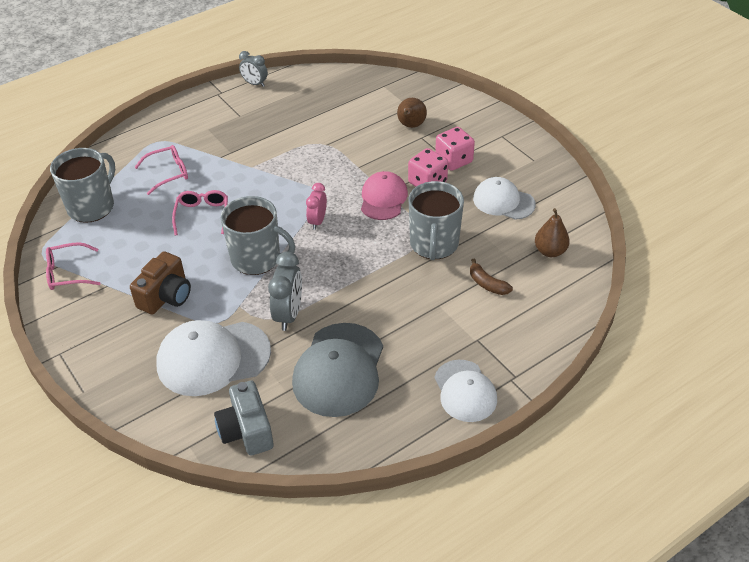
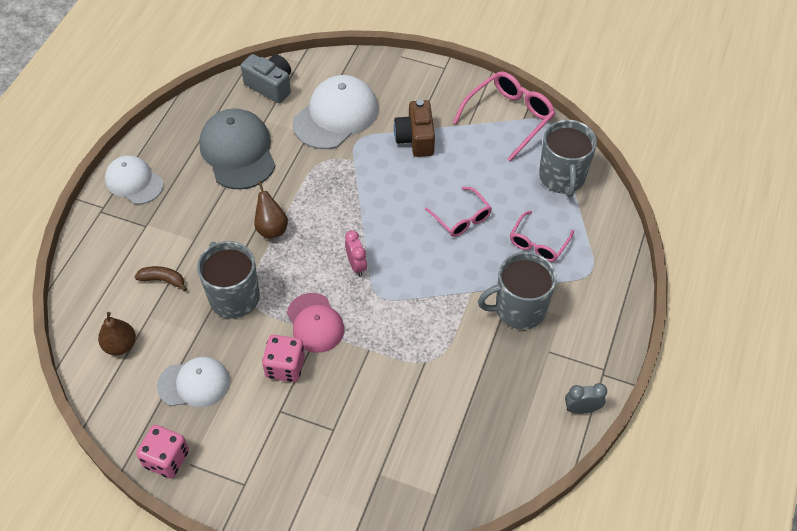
camera: 145 degrees right, 10 degrees up
pink glasses [46,242,100,290] -> pink glasses [453,71,555,162], size x1.60
grey mug [221,196,295,275] -> grey mug moved to [478,252,557,330]
grey clock [268,251,302,331] -> none
brown pear [397,98,427,128] -> brown pear moved to [254,181,288,239]
pink dice [435,127,475,171] -> pink dice moved to [136,425,189,478]

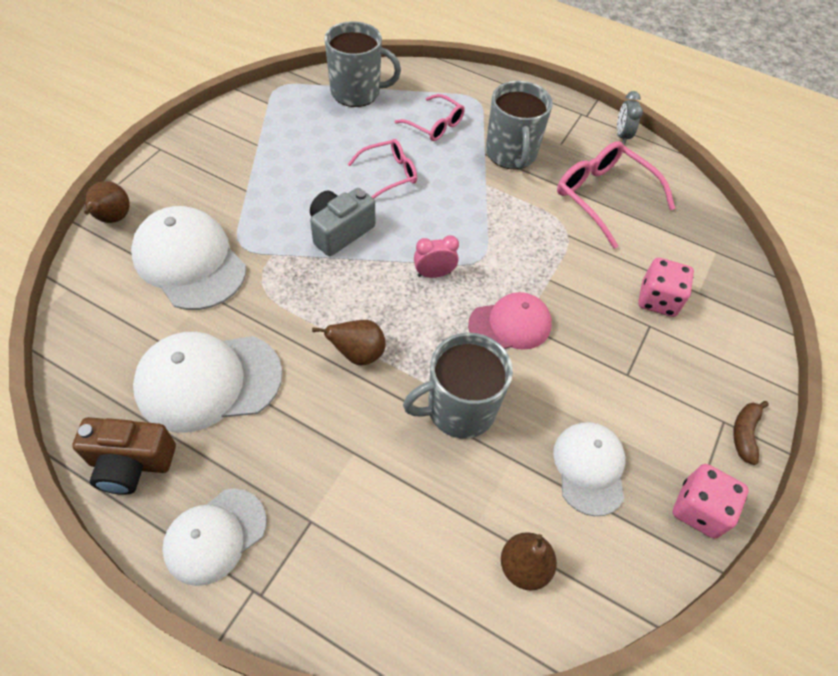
camera: 85 degrees left, 0 degrees up
brown banana [135,266,187,292] -> brown banana moved to [733,401,769,465]
grey cap [199,108,276,190] -> white cap [133,332,282,433]
grey camera [241,54,291,103] -> grey camera moved to [310,188,375,256]
pink dice [262,335,305,382] -> pink dice moved to [638,258,694,317]
brown camera [394,100,435,157] -> brown camera moved to [72,417,176,495]
pink glasses [453,71,555,162] -> pink glasses moved to [557,141,675,249]
none -> brown pear [84,181,130,223]

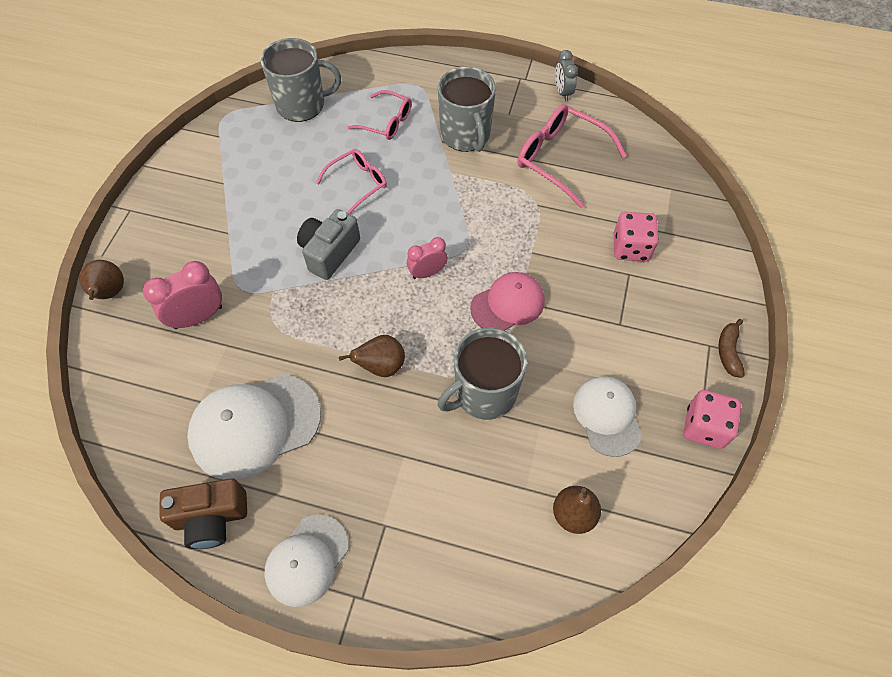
camera: 10 degrees left, 5 degrees up
white cap [131,206,246,310] -> pink clock [143,261,222,329]

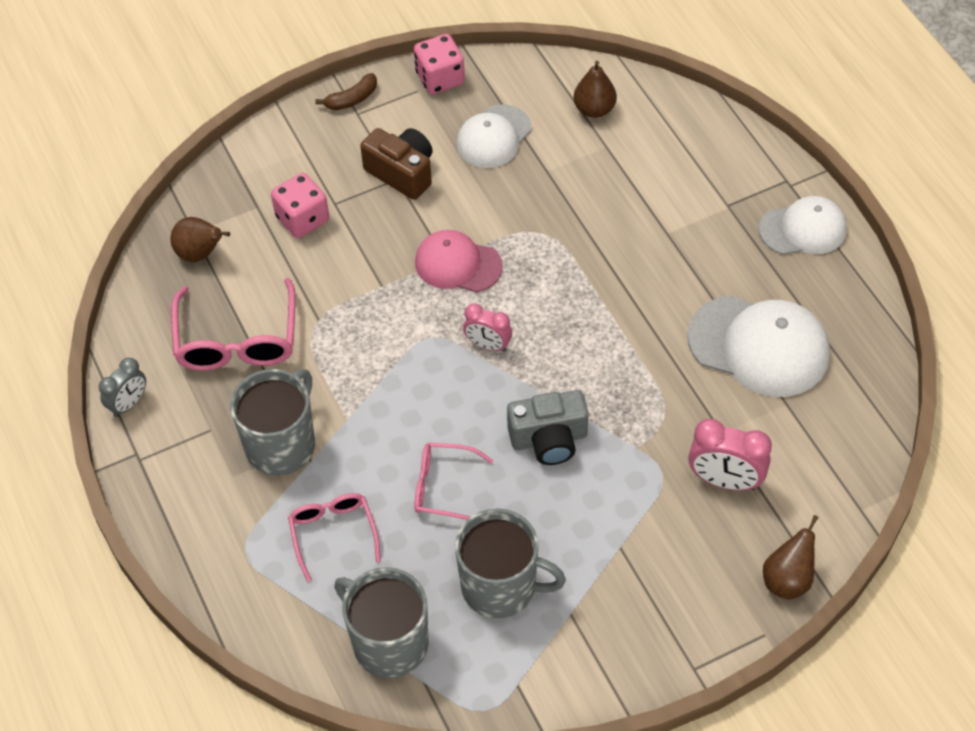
camera: 130 degrees left, 5 degrees down
brown camera [159,478,247,549] -> brown camera moved to [360,128,433,200]
brown pear [339,335,405,377] -> brown pear moved to [170,217,230,262]
grey mug [438,328,527,420] -> grey mug moved to [455,508,566,618]

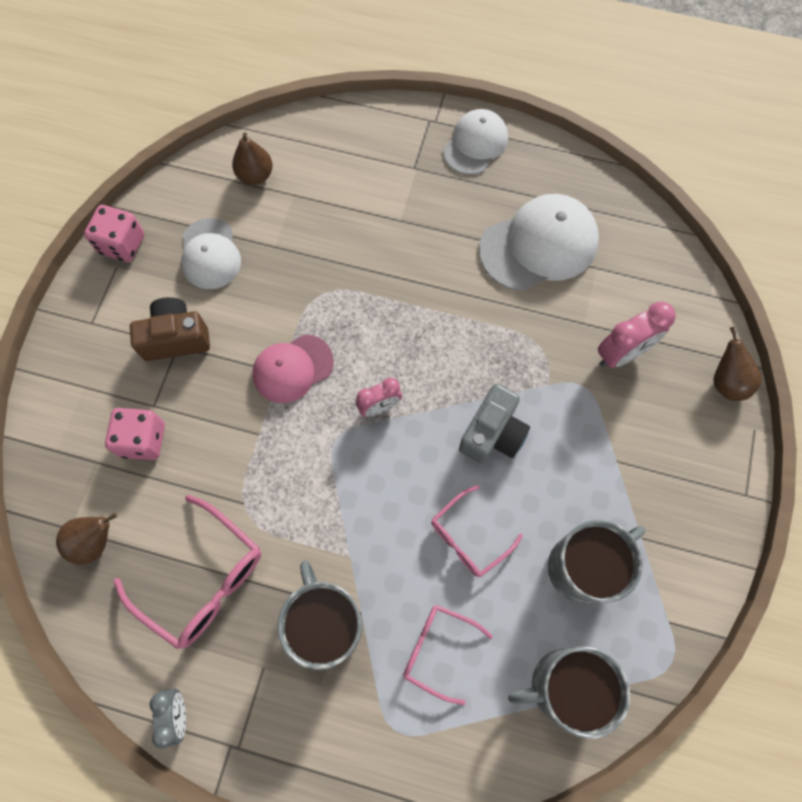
camera: 50 degrees left, 15 degrees up
brown banana [315,73,377,110] -> none

